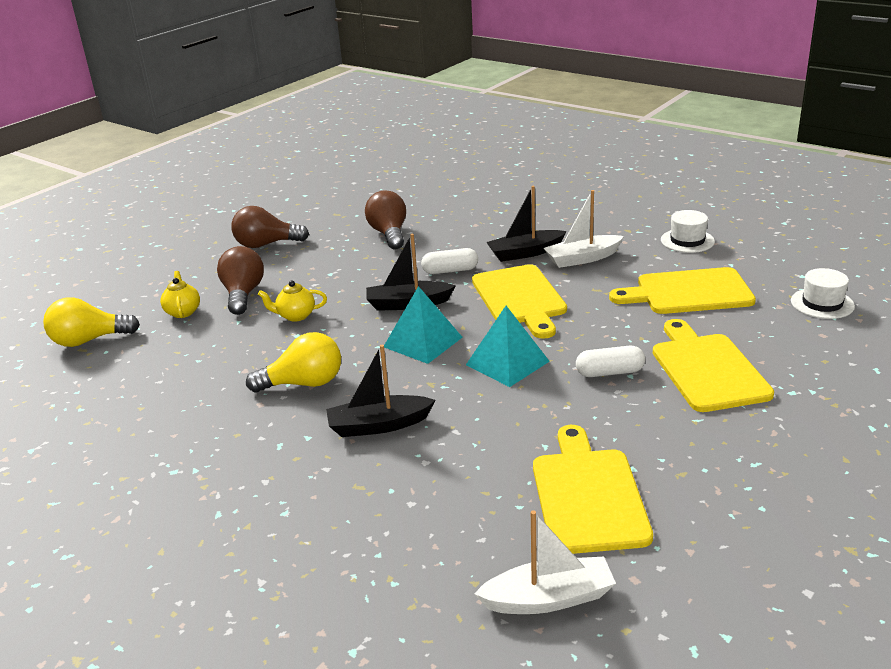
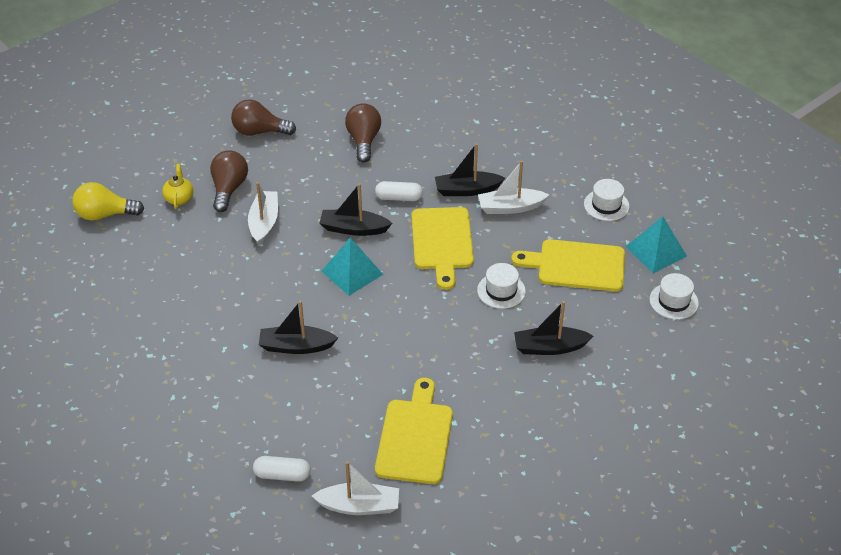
camera: 10 degrees right, 15 degrees up
yellow light bulb [246,332,341,392] -> none
yellow teapot [258,281,327,322] -> white boat [248,182,278,246]
turquoise pyramid [466,306,550,387] -> turquoise pyramid moved to [626,216,687,273]
white capsule [576,346,645,377] -> white capsule moved to [253,456,311,482]
yellow cutting board [653,319,774,412] -> black boat [514,301,593,355]
none -> white hat [477,263,526,309]

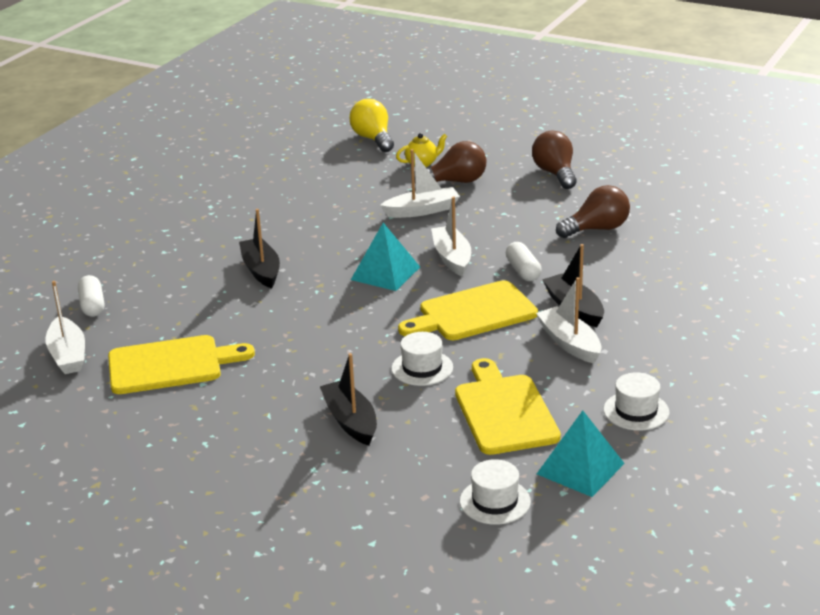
camera: 70 degrees right, 15 degrees down
black boat [319,183,392,236] -> white boat [431,196,471,276]

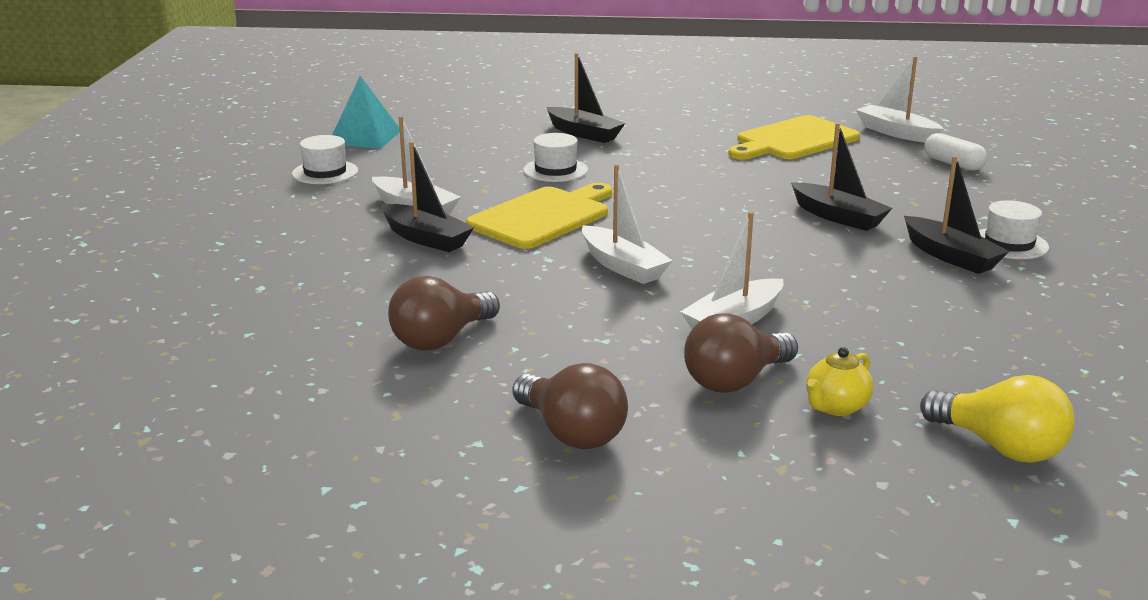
camera: 155 degrees right, 5 degrees down
turquoise pyramid [351,223,420,291] -> none
yellow cutting board [455,358,561,455] -> none
white hat [460,459,531,525] -> white hat moved to [979,200,1049,259]
white capsule [506,242,542,281] -> none
none -> black boat [904,156,1010,274]

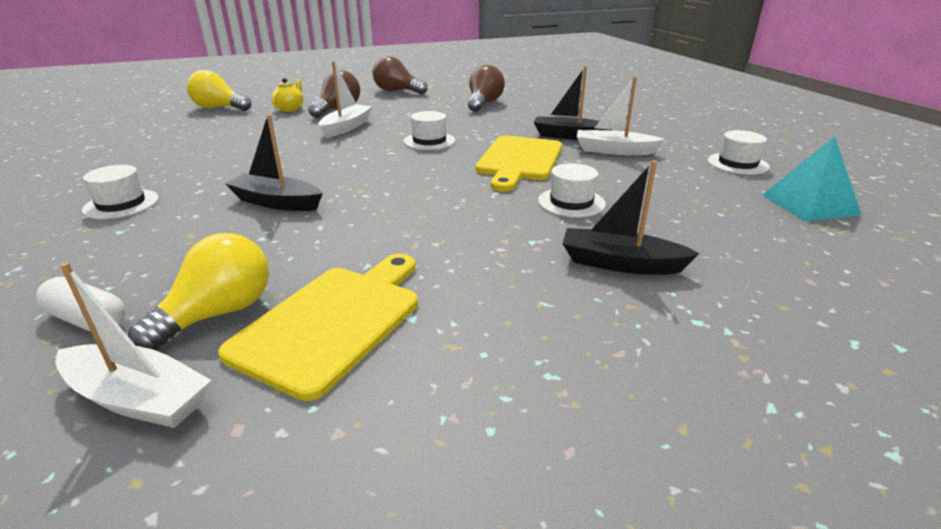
camera: 155 degrees right, 5 degrees up
white boat [582,164,673,284] -> white hat [404,111,455,150]
black boat [904,156,1010,274] -> none
none -> yellow light bulb [128,233,269,351]

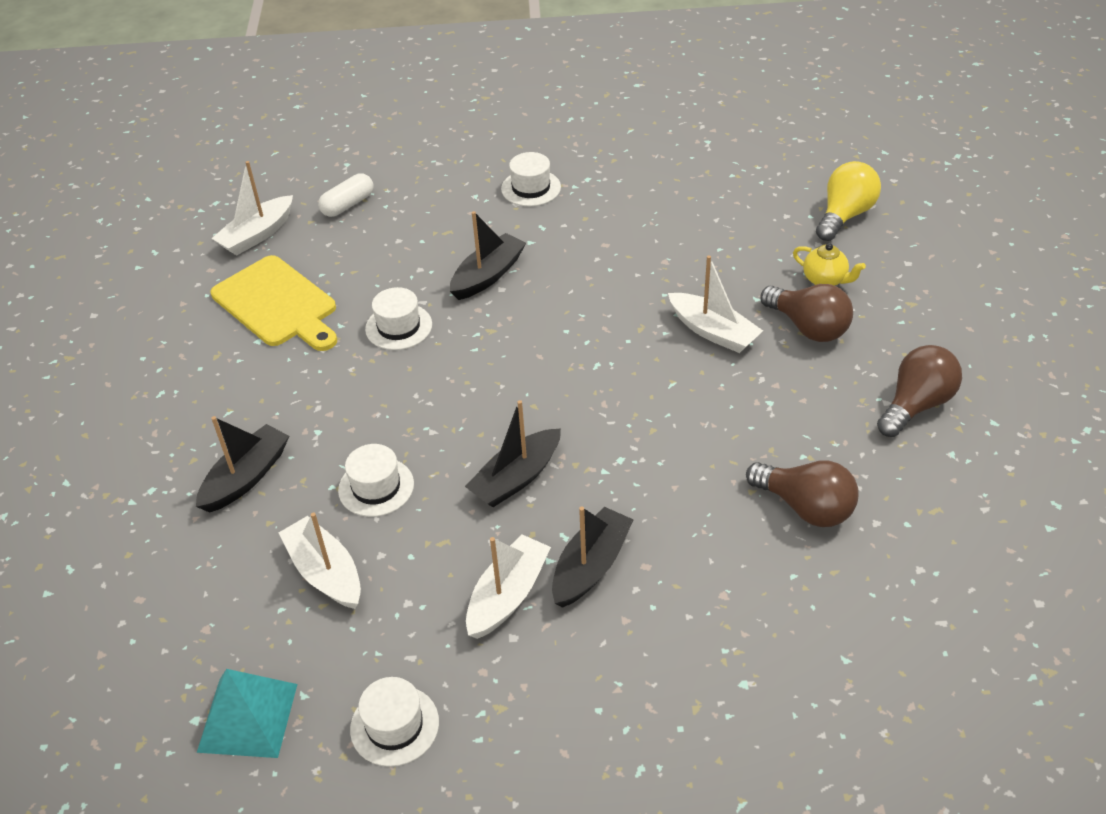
camera: 110 degrees right, 15 degrees up
yellow light bulb [128,233,269,351] -> none
white hat [404,111,455,150] -> white hat moved to [365,287,432,350]
yellow cutting board [476,136,562,192] -> black boat [465,400,561,507]
none -> white boat [279,512,361,609]

